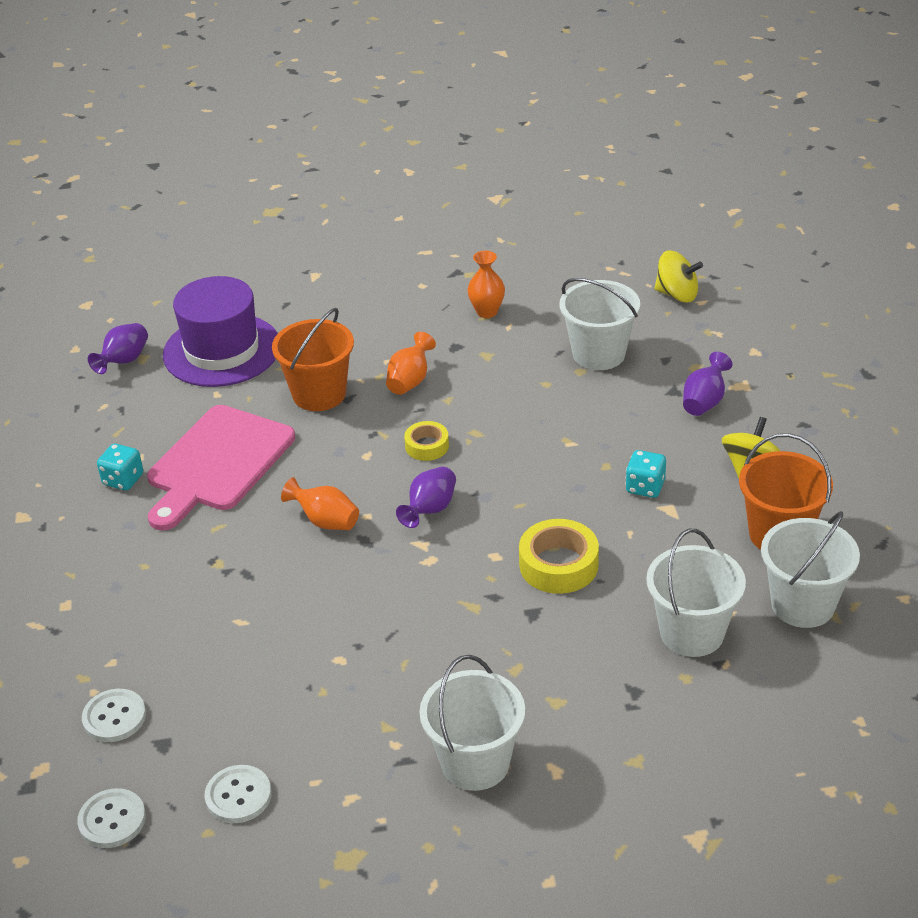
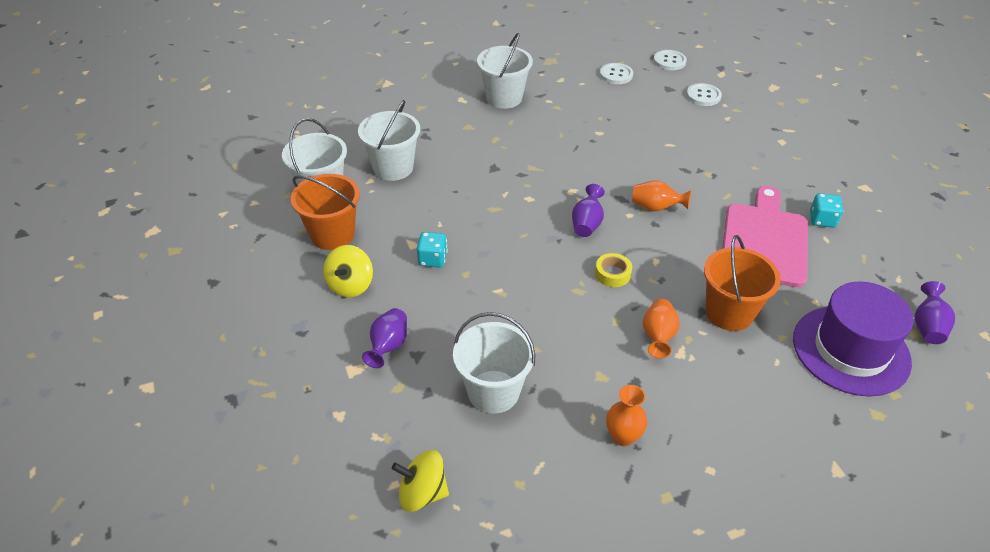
camera: 165 degrees right, 5 degrees up
yellow tape [519,519,599,594] -> none

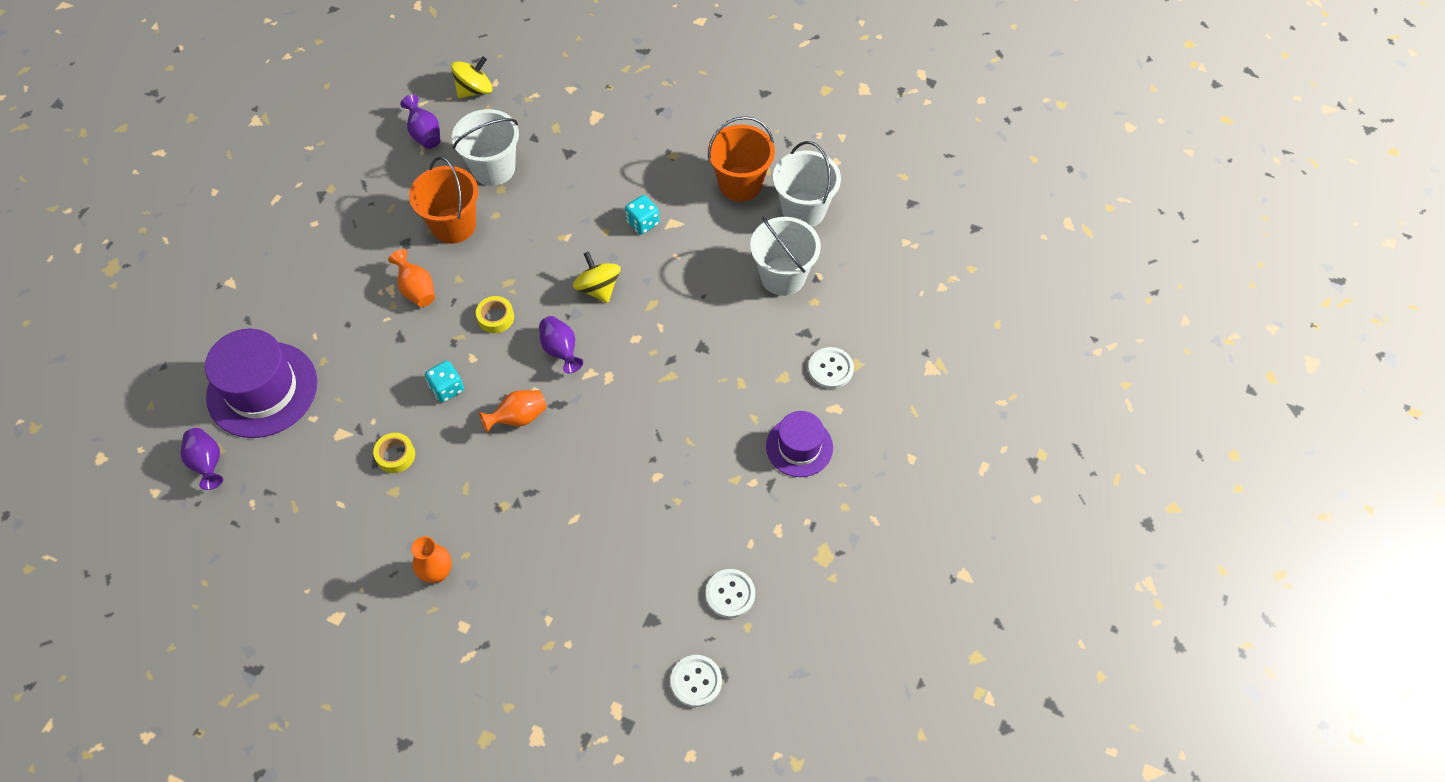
camera: 135 degrees right, 15 degrees up
yellow spinning top [323,245,373,297] -> yellow spinning top moved to [573,252,621,303]
purple vase [362,308,407,368] -> purple vase moved to [400,95,440,149]
white bucket [477,33,533,109] -> purple hat [766,411,833,477]
orange vase [606,385,647,446] -> orange vase moved to [411,536,452,583]
white button [686,83,722,106] -> white button moved to [808,347,854,389]
orange bucket [704,235,781,331] -> orange bucket moved to [409,157,478,244]
pink cutting board [722,186,808,287] -> yellow tape [373,433,415,473]
turquoise dice [810,193,843,228] -> turquoise dice moved to [425,361,464,403]

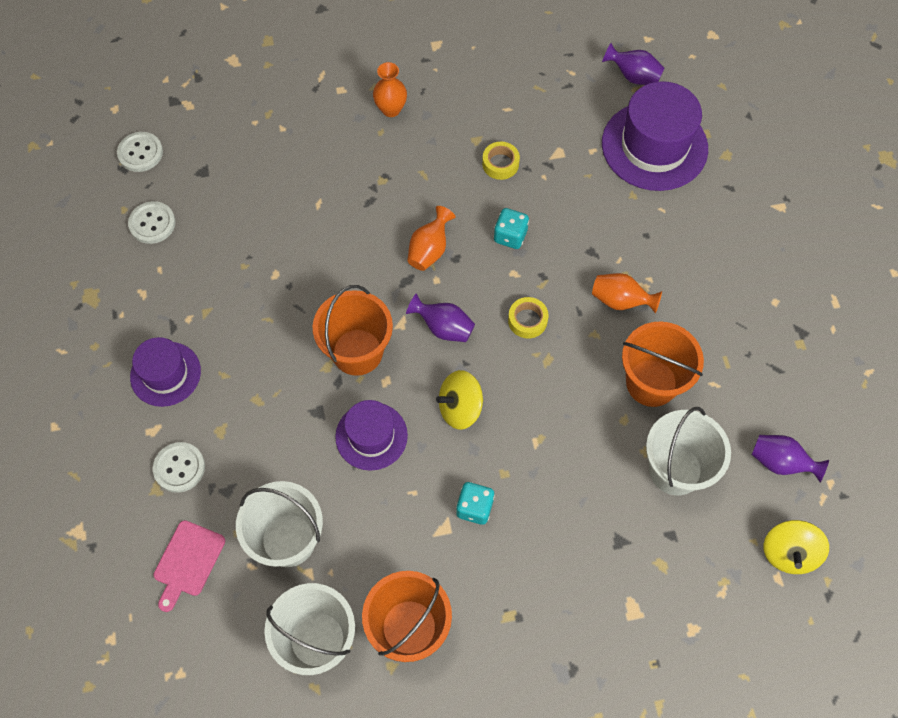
camera: 145 degrees right, 5 degrees up
yellow spinning top [573,252,621,303] -> yellow spinning top turned 135 degrees clockwise [436,370,483,430]
none -> pink cutting board [153,520,225,612]
none -> orange bucket [313,285,393,376]
none -> purple hat [335,400,408,471]

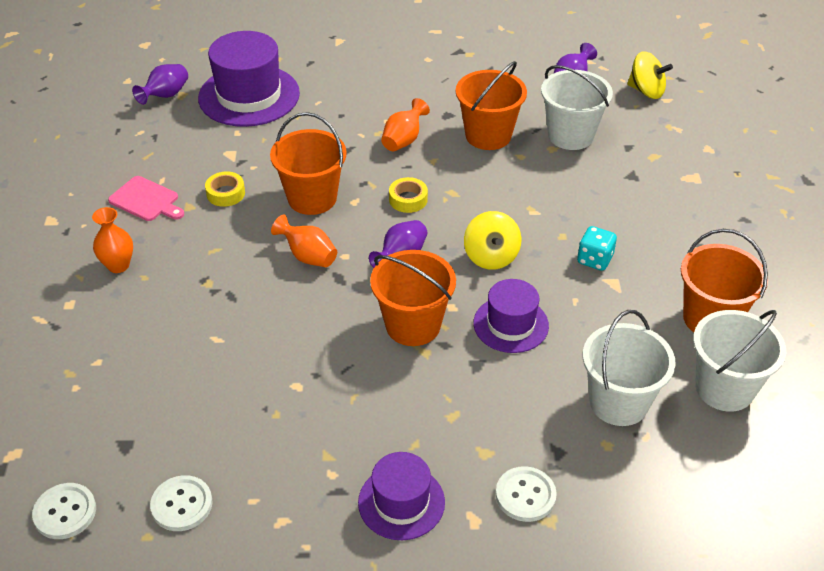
camera: 80 degrees left, 20 degrees down
pink cutting board [153,520,225,612] -> pink cutting board moved to [108,176,184,221]
turquoise dice [494,208,529,249] -> orange bucket [270,112,347,215]

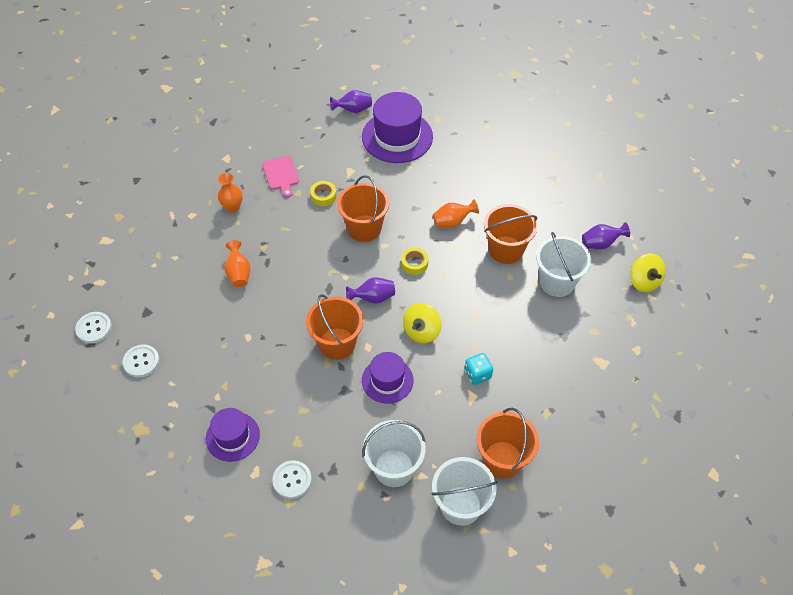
camera: 40 degrees right, 10 degrees up
orange vase [271,214,337,267] -> orange vase moved to [224,240,250,287]

